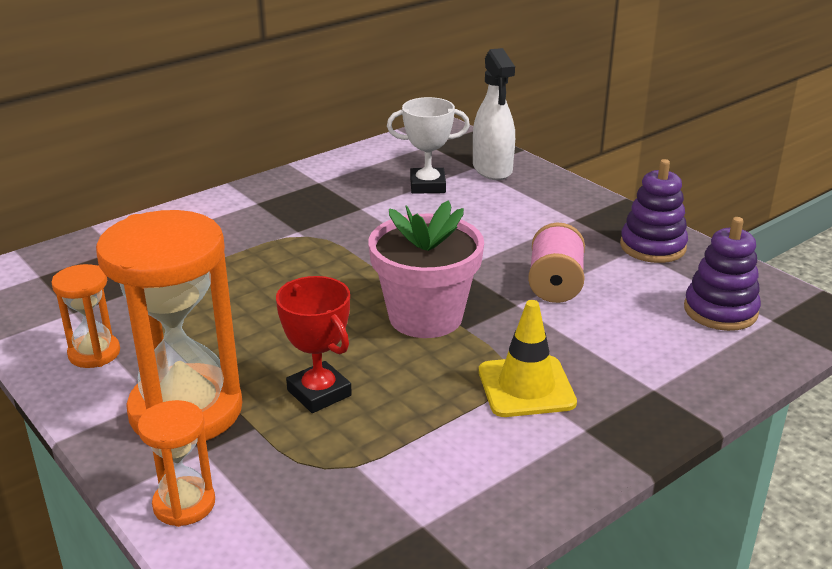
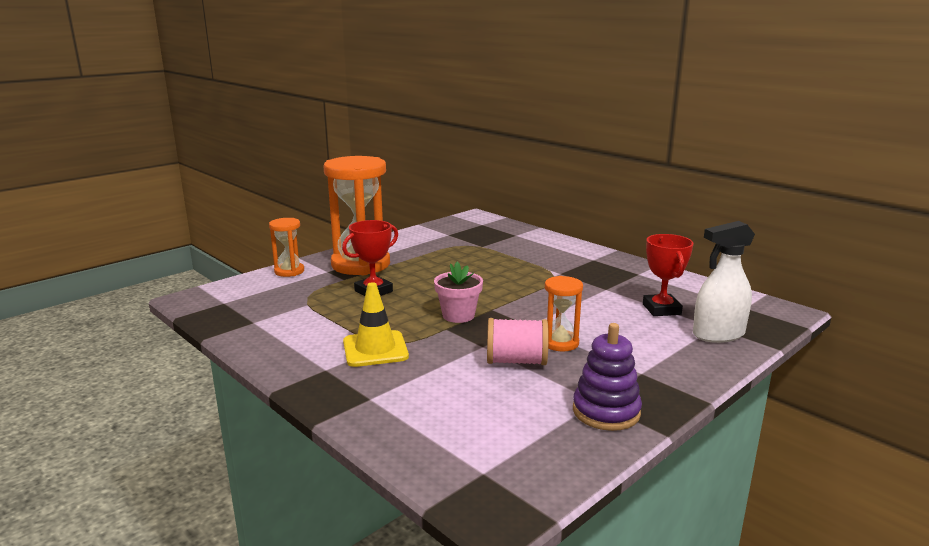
camera: 85 degrees right, 10 degrees down
orange hourglass [51,264,120,368] -> orange hourglass moved to [545,276,583,351]
pink flower pot [368,200,484,338] -> pink flower pot [434,262,483,323], size x0.62
white trophy [387,97,470,194] -> red trophy [643,234,693,316]
purple stacking toy [684,217,761,331] -> none

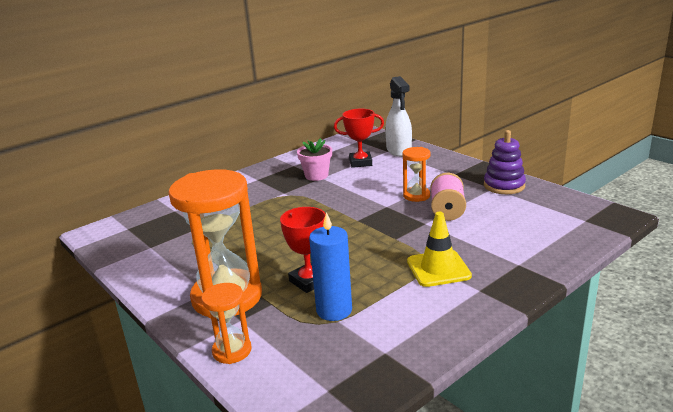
camera: 85 degrees left, 5 degrees up
pink flower pot [434,262,483,323] -> pink flower pot moved to [297,138,332,181]
none -> blue candle [309,212,352,321]

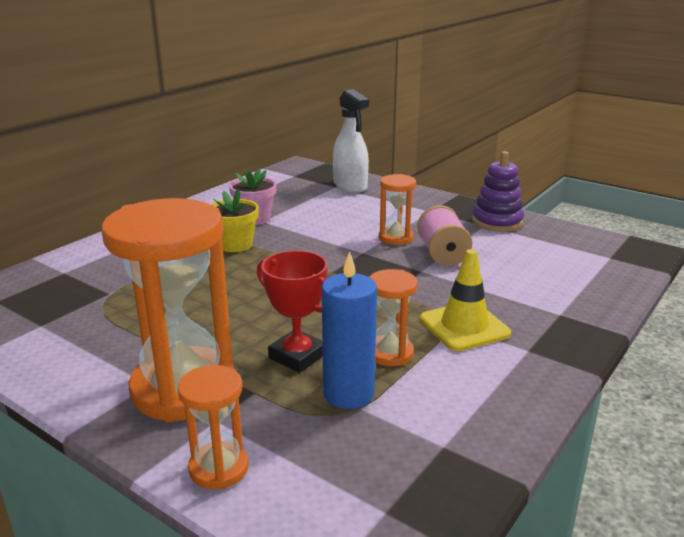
camera: 15 degrees left, 0 degrees up
red trophy [334,109,384,168] -> none
none -> yellow flower pot [211,189,259,252]
none -> orange hourglass [370,269,418,366]

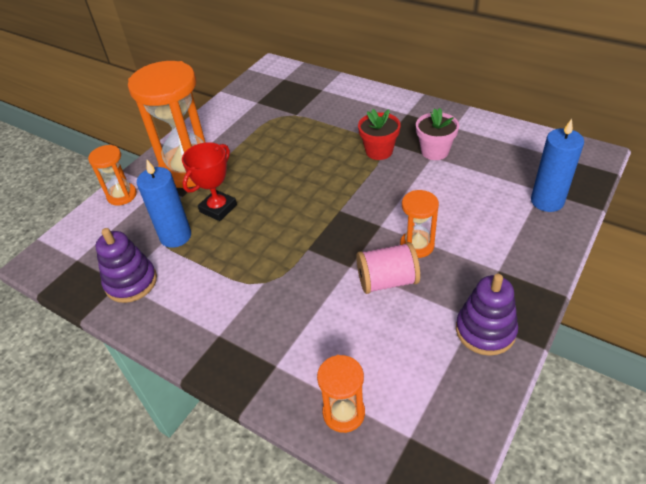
camera: 90 degrees right, 20 degrees up
yellow flower pot [211,189,259,252] -> red flower pot [358,109,401,160]
white spray bottle [333,89,369,193] -> blue candle [531,119,584,212]
orange hourglass [370,269,418,366] -> orange hourglass moved to [317,355,365,433]
yellow traffic cone [420,249,511,351] -> none
none -> purple stacking toy [95,228,157,303]

